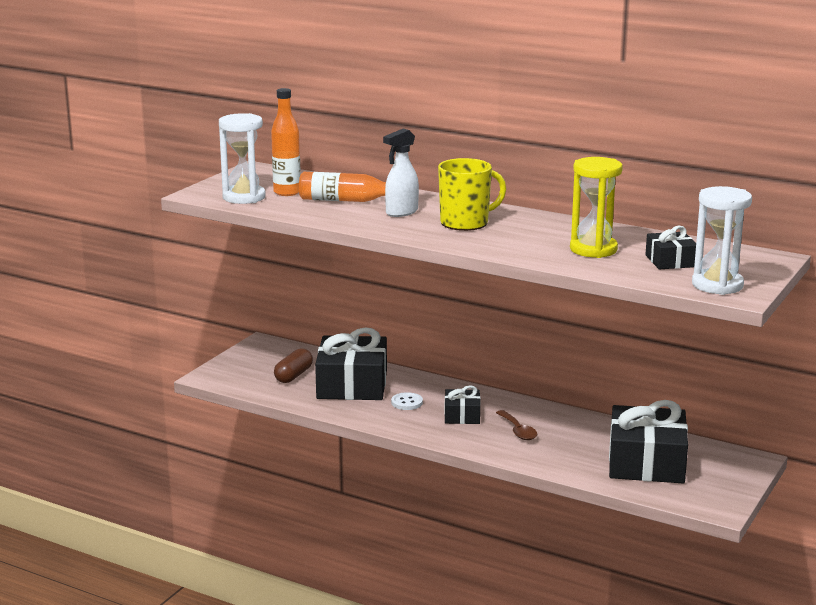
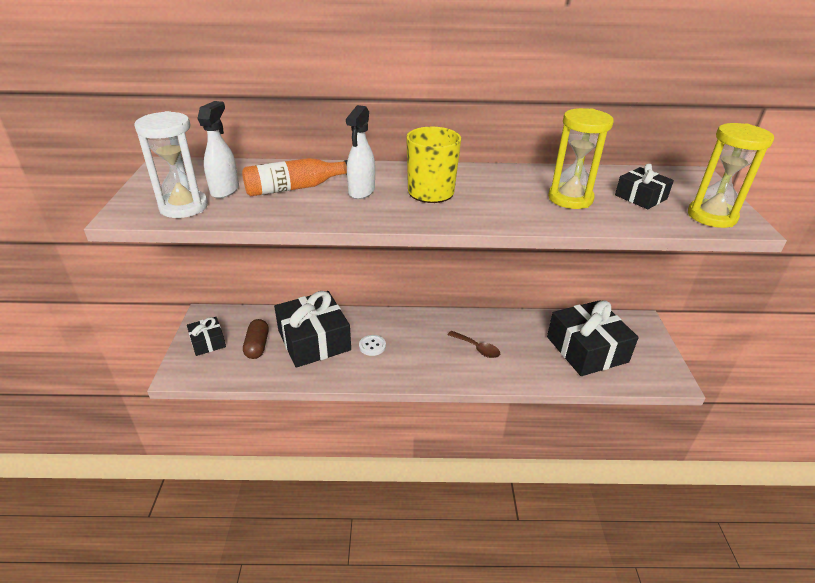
camera: 30 degrees left, 15 degrees up
orange bottle [271,88,301,196] -> white spray bottle [197,101,239,198]
black gift [444,385,481,424] -> black gift moved to [187,317,226,356]
white hourglass [692,186,752,295] -> yellow hourglass [688,123,774,228]

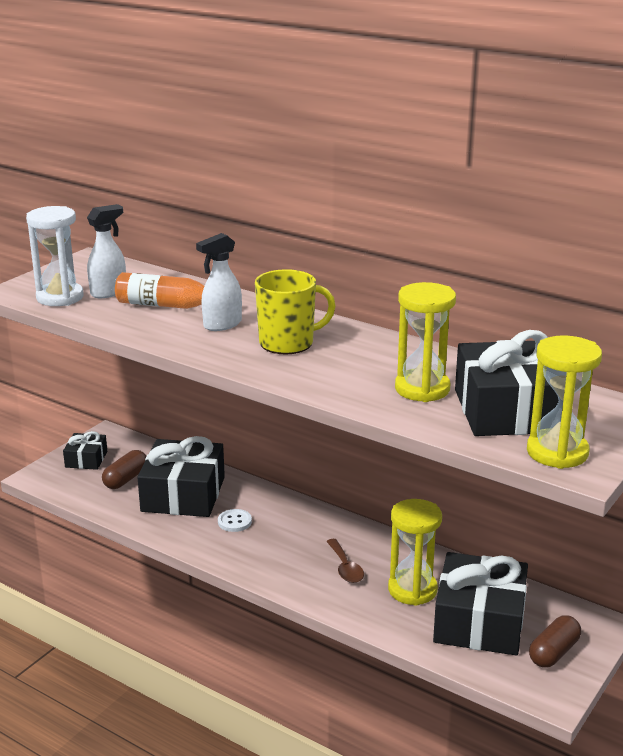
camera: 35 degrees right, 10 degrees down
black gift [615,164,674,209] -> black gift [455,330,559,436], size x1.97
none -> yellow hourglass [388,499,442,606]
none -> brown capsule [529,615,581,668]

